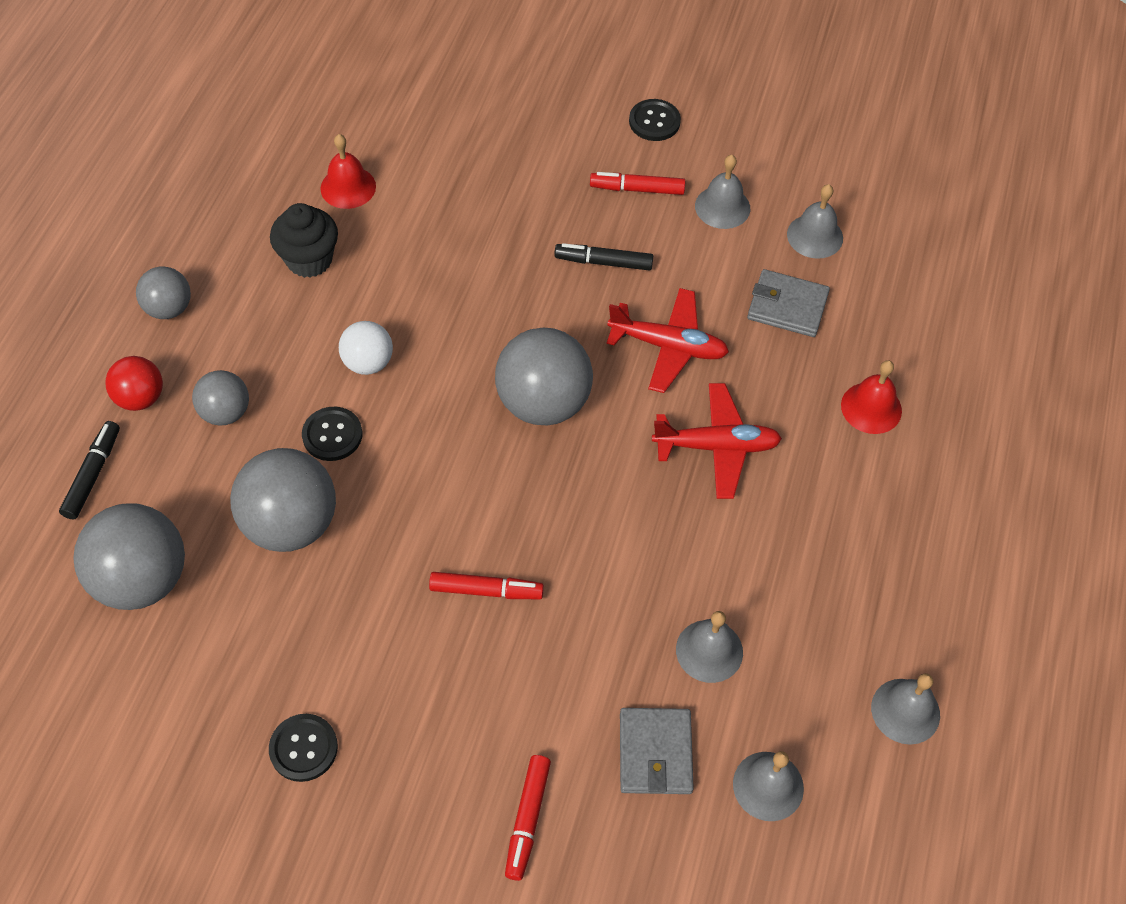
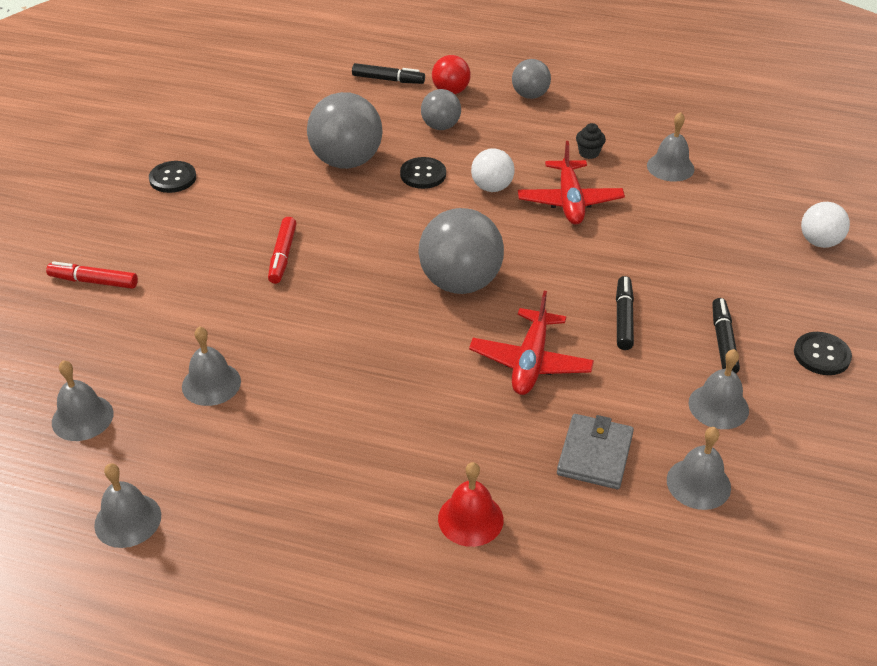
camera: 90 degrees right, 15 degrees down
grey ball [73,503,185,610] -> none
black cupcake [270,203,338,278] -> black cupcake [576,123,606,159], size x0.54
red bell [320,134,376,209] -> grey bell [647,112,695,182]
red marker [590,172,685,195] -> black marker [712,298,740,373]
grey wallet [620,708,694,794] -> none
red plane [652,383,782,499] -> red plane moved to [518,141,625,225]
none -> white ball [801,202,850,248]

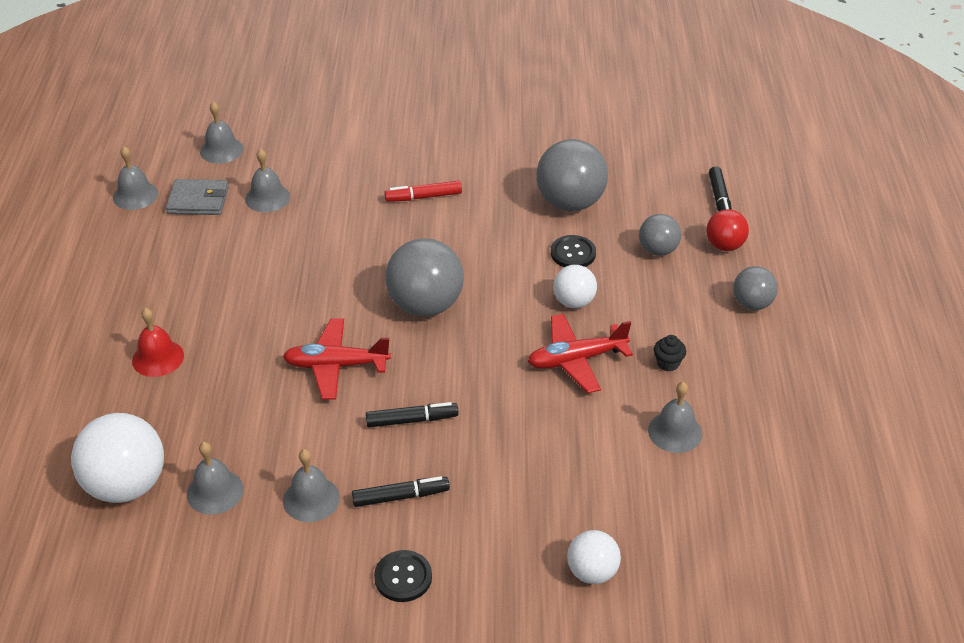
camera: 75 degrees right, 0 degrees up
red marker [46,261,138,289] -> none
black button [149,161,196,193] -> none
grey wallet [557,414,634,489] -> grey wallet moved to [166,179,229,215]
none -> white ball [71,413,164,503]

